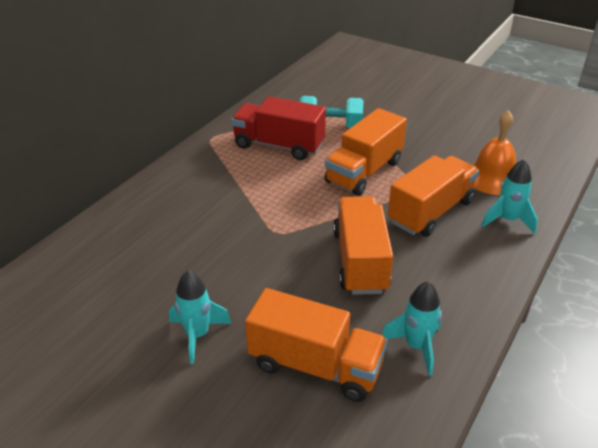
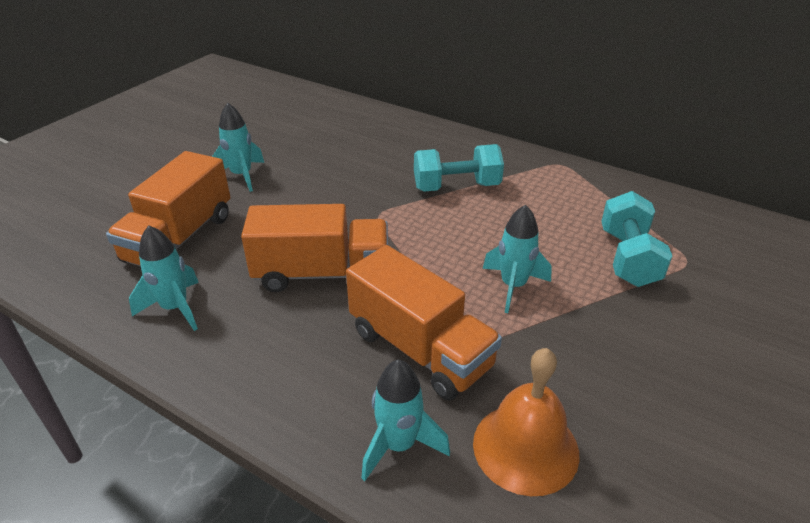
camera: 90 degrees right, 0 degrees up
red truck [231,96,326,160] -> none
orange truck [324,108,407,196] -> turquoise rocket [483,204,552,313]
none -> turquoise dumbbell [414,144,504,192]

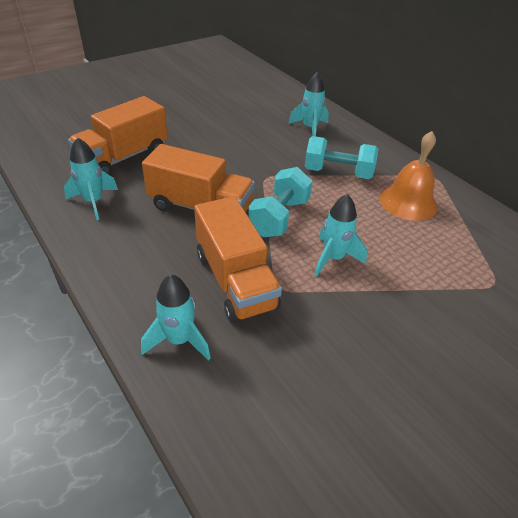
camera: 20 degrees right, 5 degrees up
turquoise rocket [212,103,264,192] -> turquoise rocket moved to [288,71,329,136]
orange bell [473,348,580,496] -> orange bell moved to [380,131,438,221]
turquoise dumbbell [601,191,672,287] -> turquoise dumbbell moved to [248,167,312,237]

